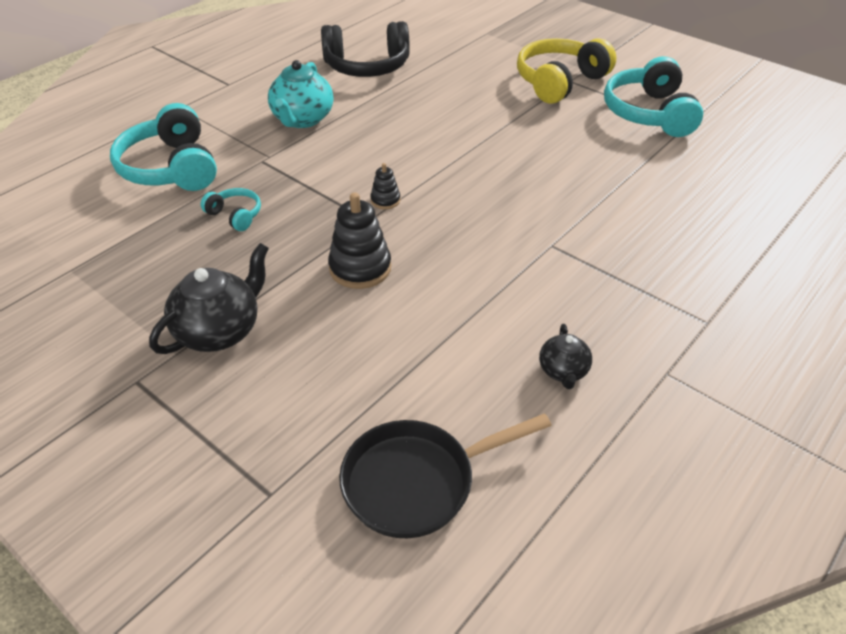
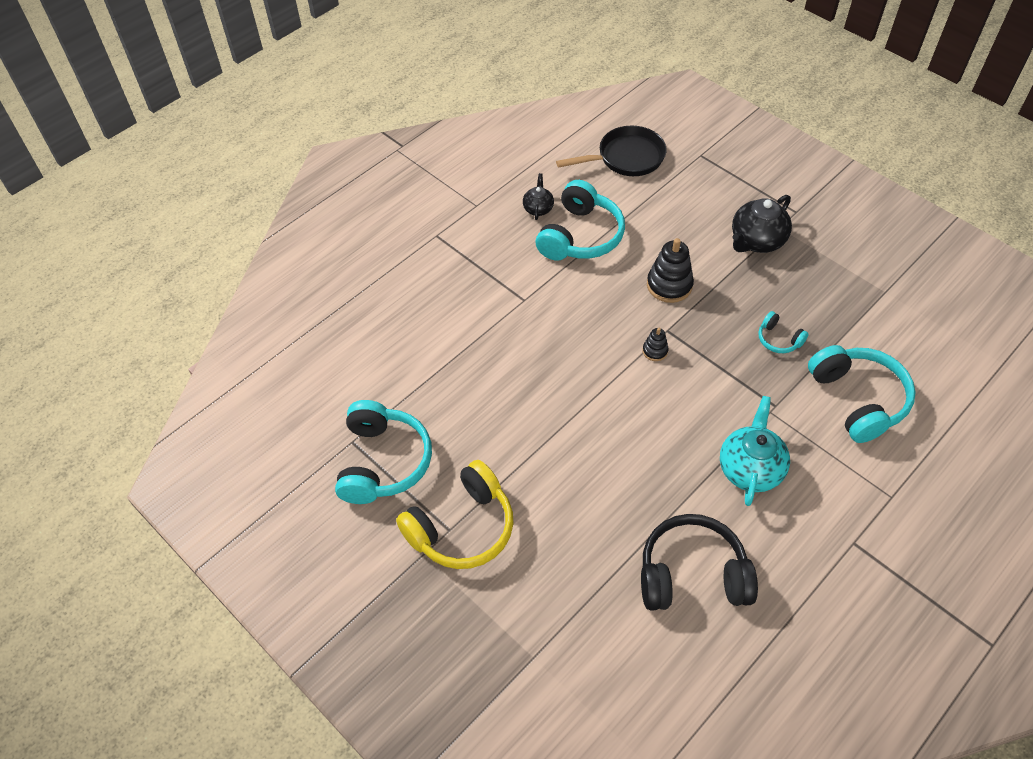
camera: 175 degrees left, 10 degrees up
none -> turquoise headphones [536,180,625,260]

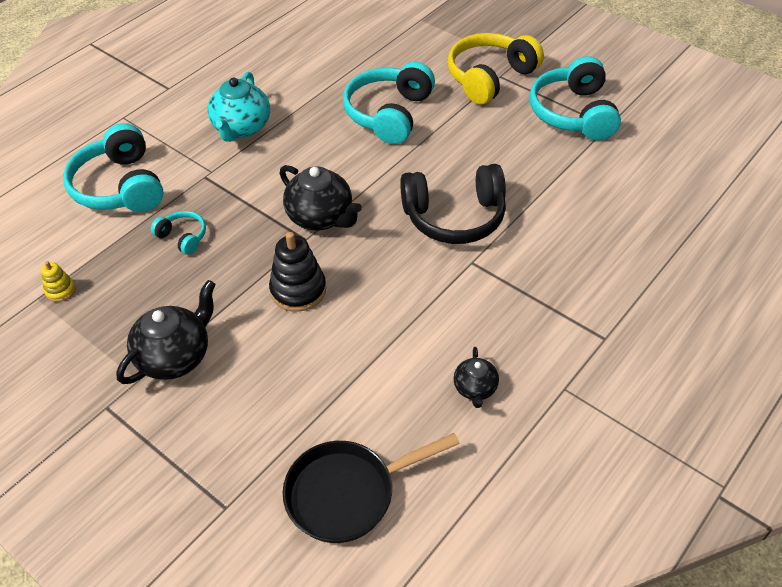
camera: 175 degrees right, 5 degrees down
turquoise headphones [536,180,625,260] -> turquoise headphones moved to [343,62,435,144]
black headphones [641,514,758,611] -> black headphones moved to [400,164,506,244]
black stacking toy [642,328,669,361] -> black teapot [280,165,362,231]
none -> yellow stacking toy [41,261,75,302]

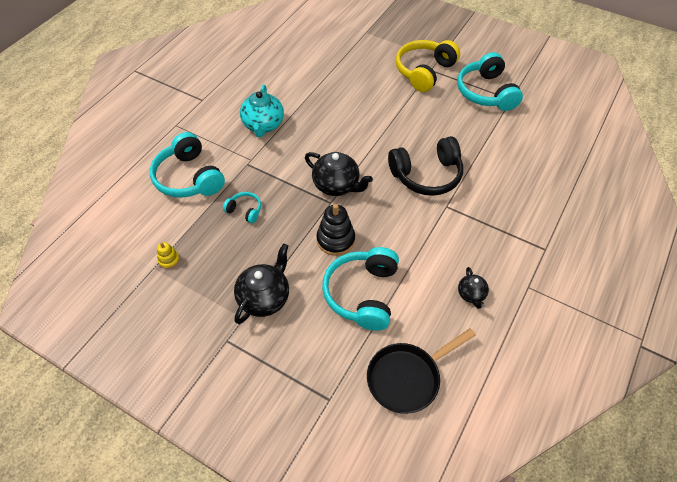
camera: 10 degrees left, 5 degrees up
turquoise headphones [343,62,435,144] -> turquoise headphones moved to [322,247,399,331]

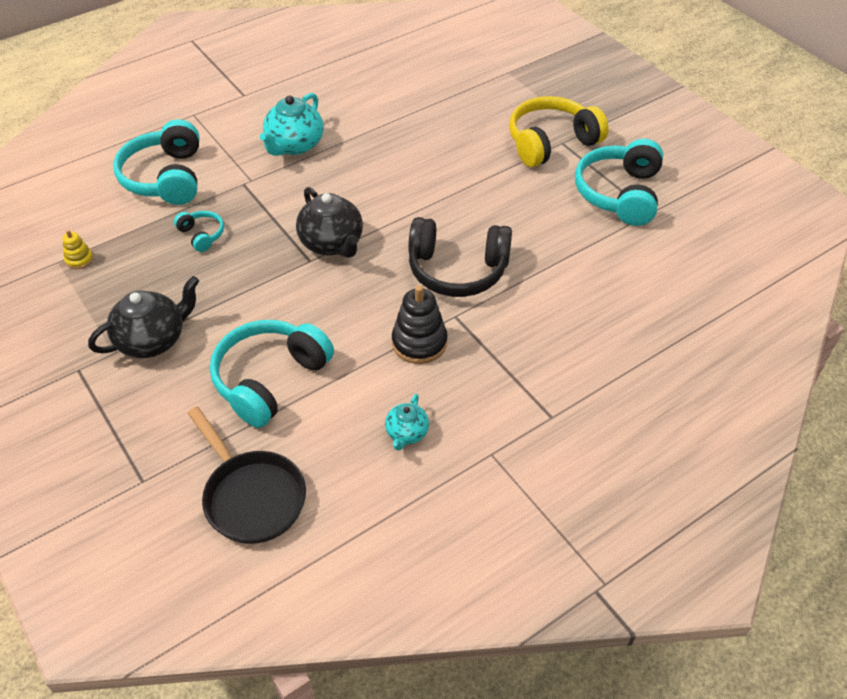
camera: 25 degrees right, 5 degrees down
black stacking toy [317,204,355,256] -> black stacking toy moved to [392,285,448,364]
black pan [367,328,476,414] -> black pan turned 120 degrees counterclockwise [188,407,306,544]
black teapot [458,267,489,309] -> turquoise teapot [385,394,429,451]

